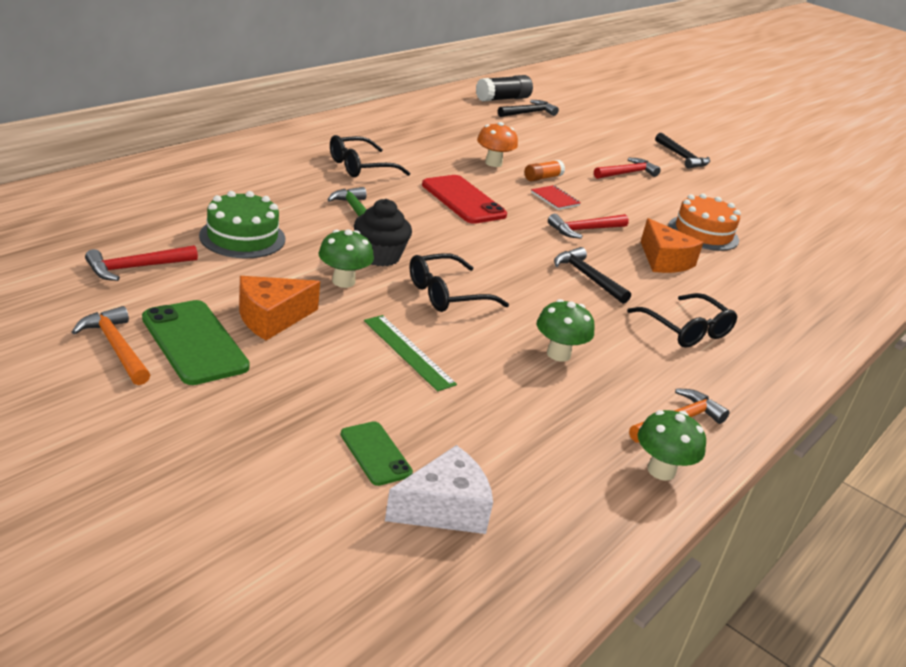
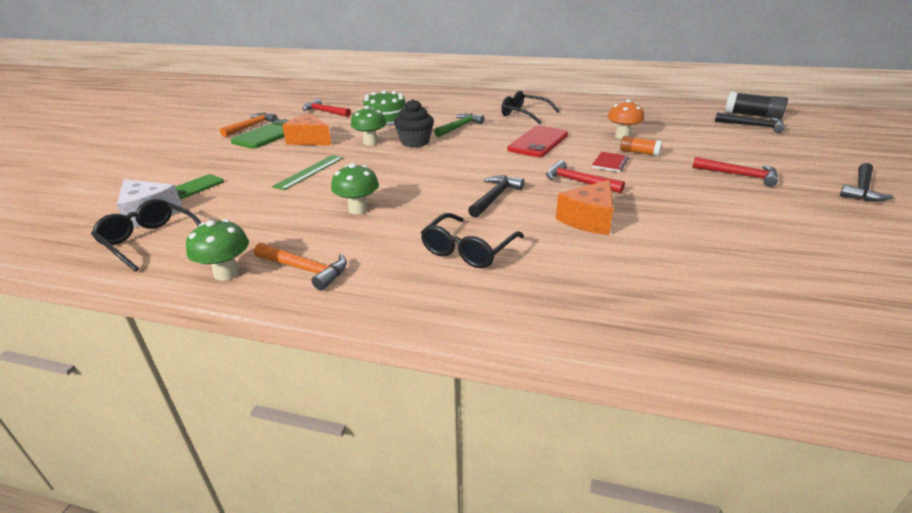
camera: 70 degrees right, 0 degrees up
black glasses [409,253,509,312] -> black glasses moved to [91,199,201,272]
orange cake [668,194,741,251] -> none

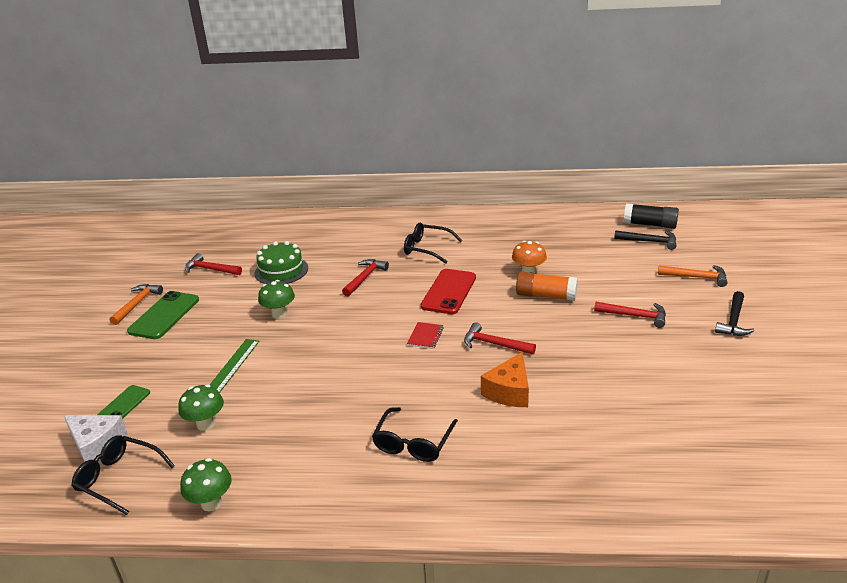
camera: 10 degrees left, 0 degrees up
orange hammer [254,243,347,291] -> orange hammer moved to [658,265,727,287]
orange cheese [282,114,332,146] -> none
green mushroom [331,163,379,214] -> green mushroom moved to [178,384,224,431]
black cupcake [394,99,434,147] -> none
green hammer [434,113,485,137] -> red hammer [342,259,389,296]
black hammer [468,175,525,218] -> none
red notebook [592,152,629,172] -> red notebook moved to [407,322,443,349]
orange glue stick [620,136,662,156] -> orange glue stick [516,272,578,301], size x1.64

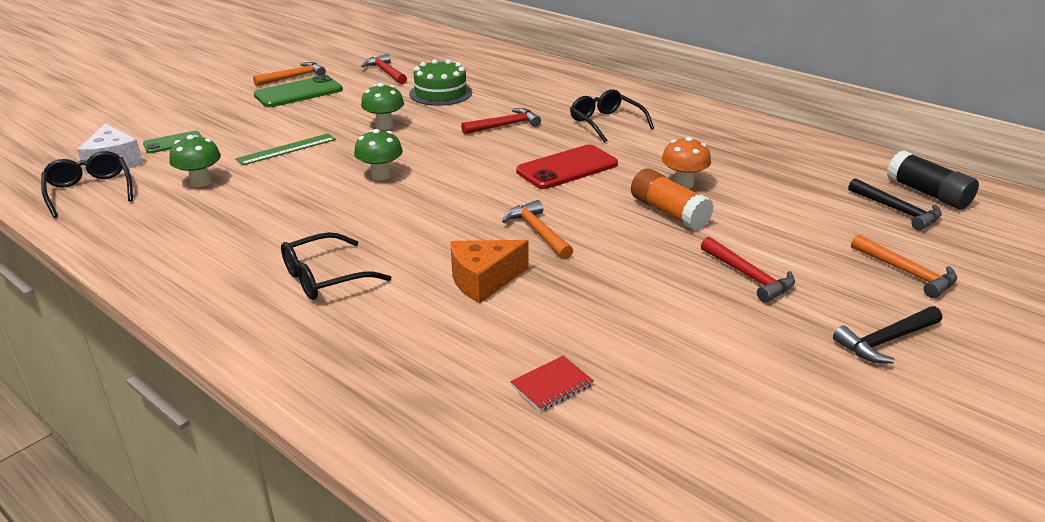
camera: 35 degrees right, 0 degrees up
green mushroom [180,458,232,511] -> green mushroom moved to [354,129,403,181]
red notebook [407,322,443,349] -> red notebook moved to [510,356,594,412]
red hammer [464,322,536,355] -> orange hammer [502,200,573,260]

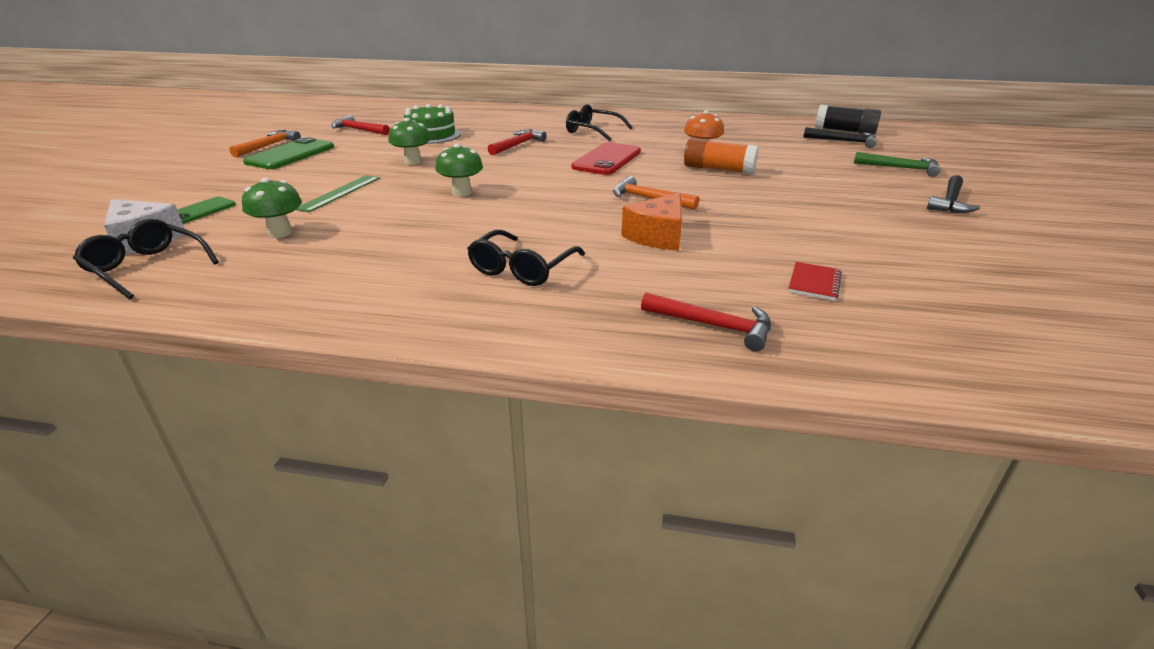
camera: 30 degrees left, 0 degrees up
red hammer [701,237,795,303] -> red hammer moved to [641,292,771,351]
orange hammer [851,234,957,298] -> green hammer [854,152,941,177]

